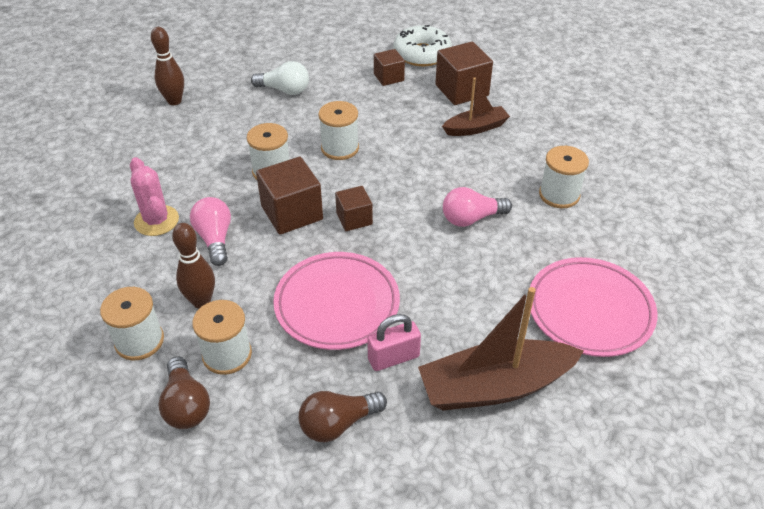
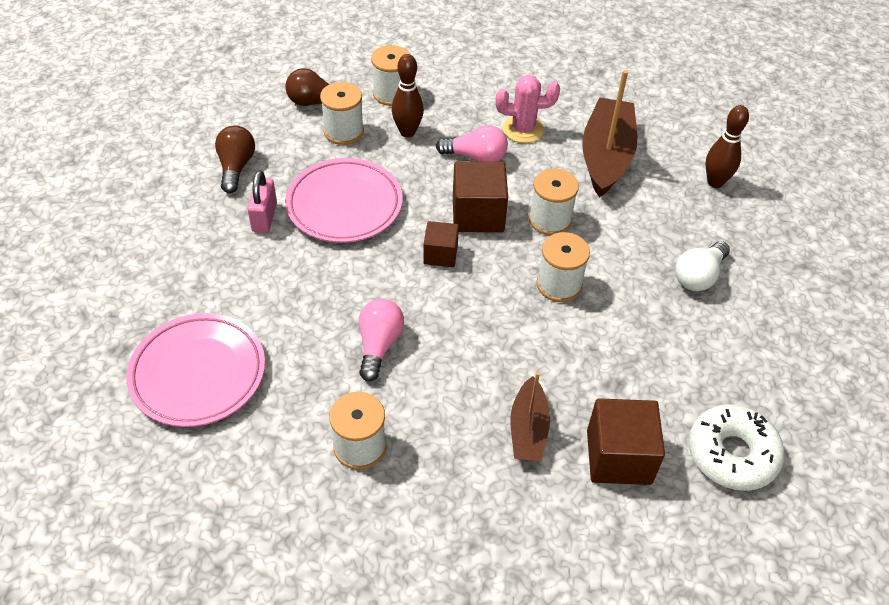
camera: 115 degrees right, 5 degrees up
brown cube [374,49,405,86] -> none
brown boat [418,287,584,411] -> brown boat moved to [582,70,637,198]

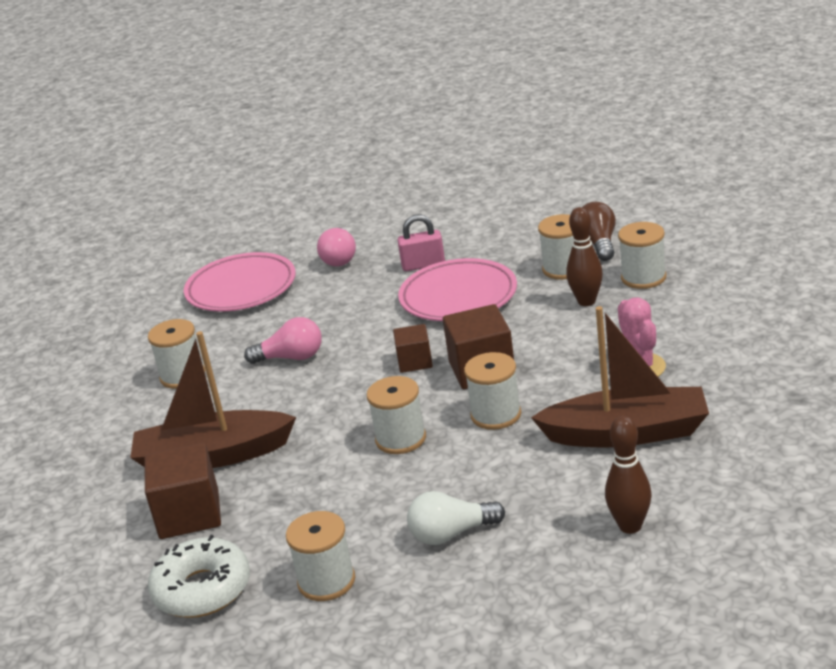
camera: 85 degrees right, 20 degrees down
brown light bulb [215,125,255,193] -> none
pink light bulb [436,125,508,161] -> pink light bulb moved to [317,227,356,266]
brown boat [510,372,550,462] -> brown boat [130,331,296,468], size x1.72
white light bulb [675,241,730,291] -> white light bulb turned 45 degrees counterclockwise [407,491,505,545]
none -> white spool [286,511,355,601]

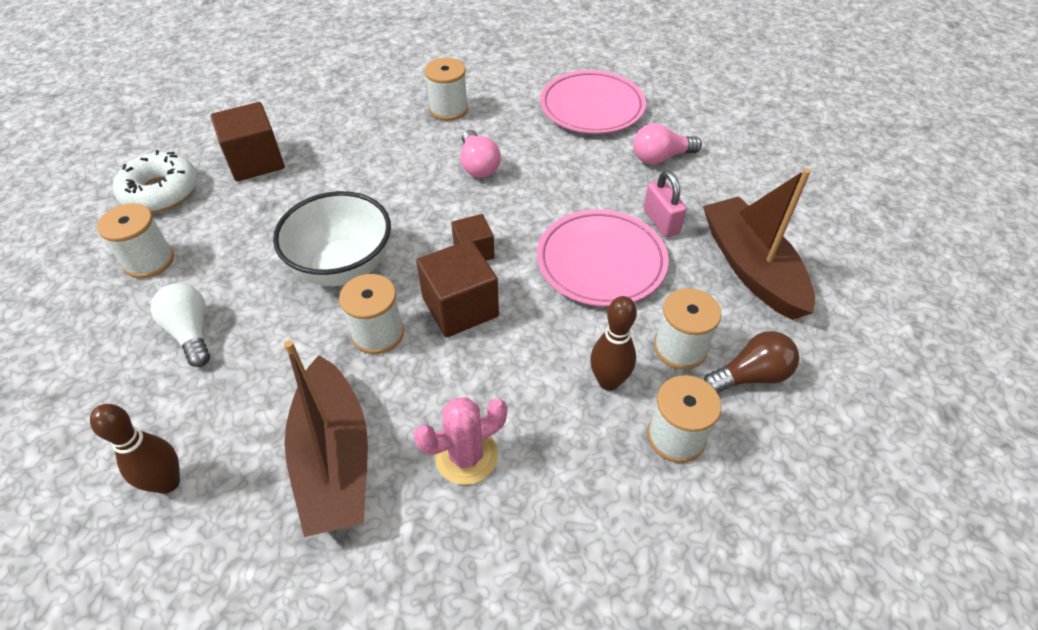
camera: 70 degrees right, 20 degrees up
brown boat [130,331,296,468] -> brown boat moved to [703,168,815,320]
white spool [367,376,426,454] -> white bowl [273,191,391,286]

